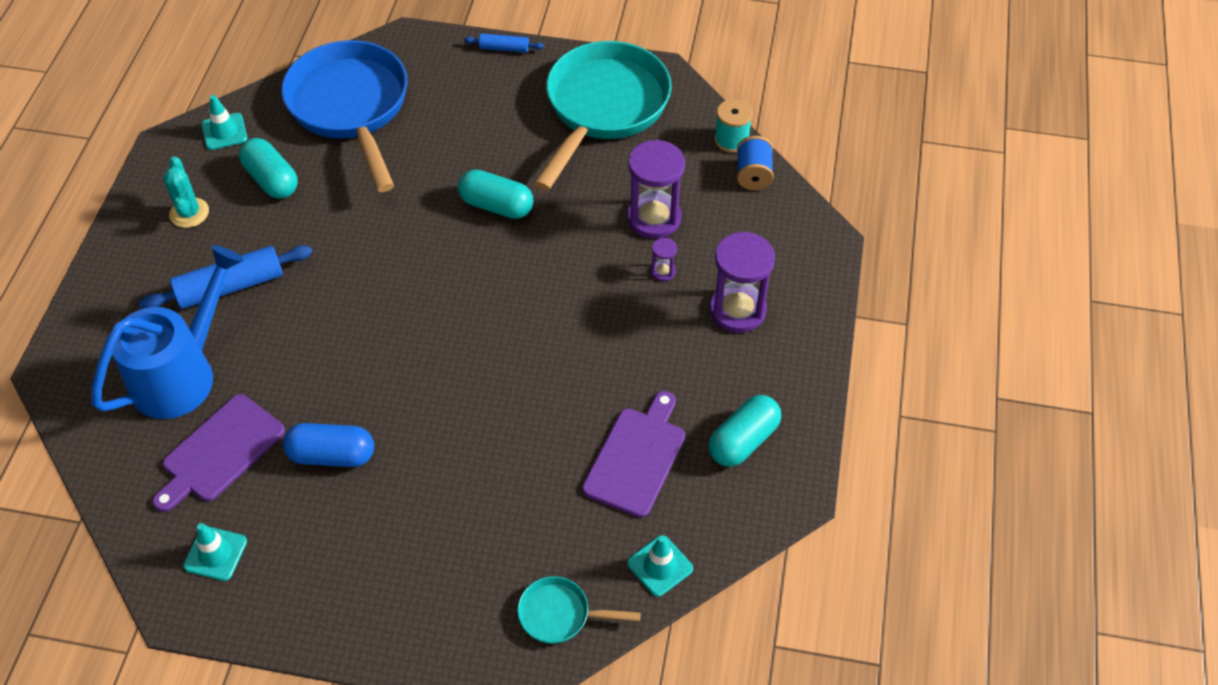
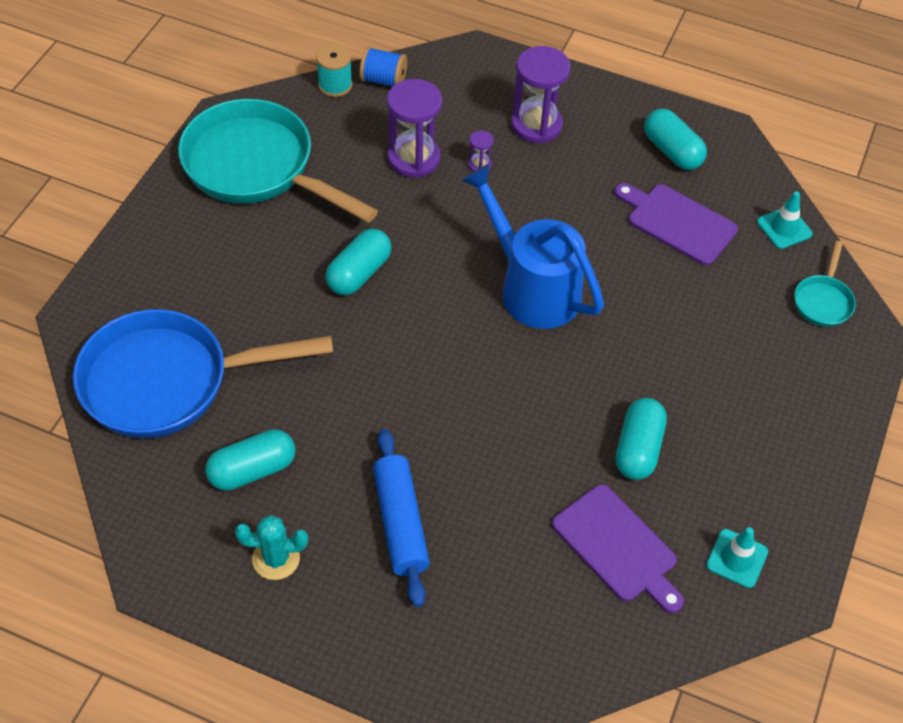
camera: 80 degrees left, 0 degrees up
blue watering can [91,245,244,419] -> blue watering can moved to [461,164,604,329]
turquoise traffic cone [201,95,248,150] -> none
blue capsule [283,423,374,467] -> turquoise capsule [615,398,667,480]
blue rolling pin [464,33,544,53] -> none

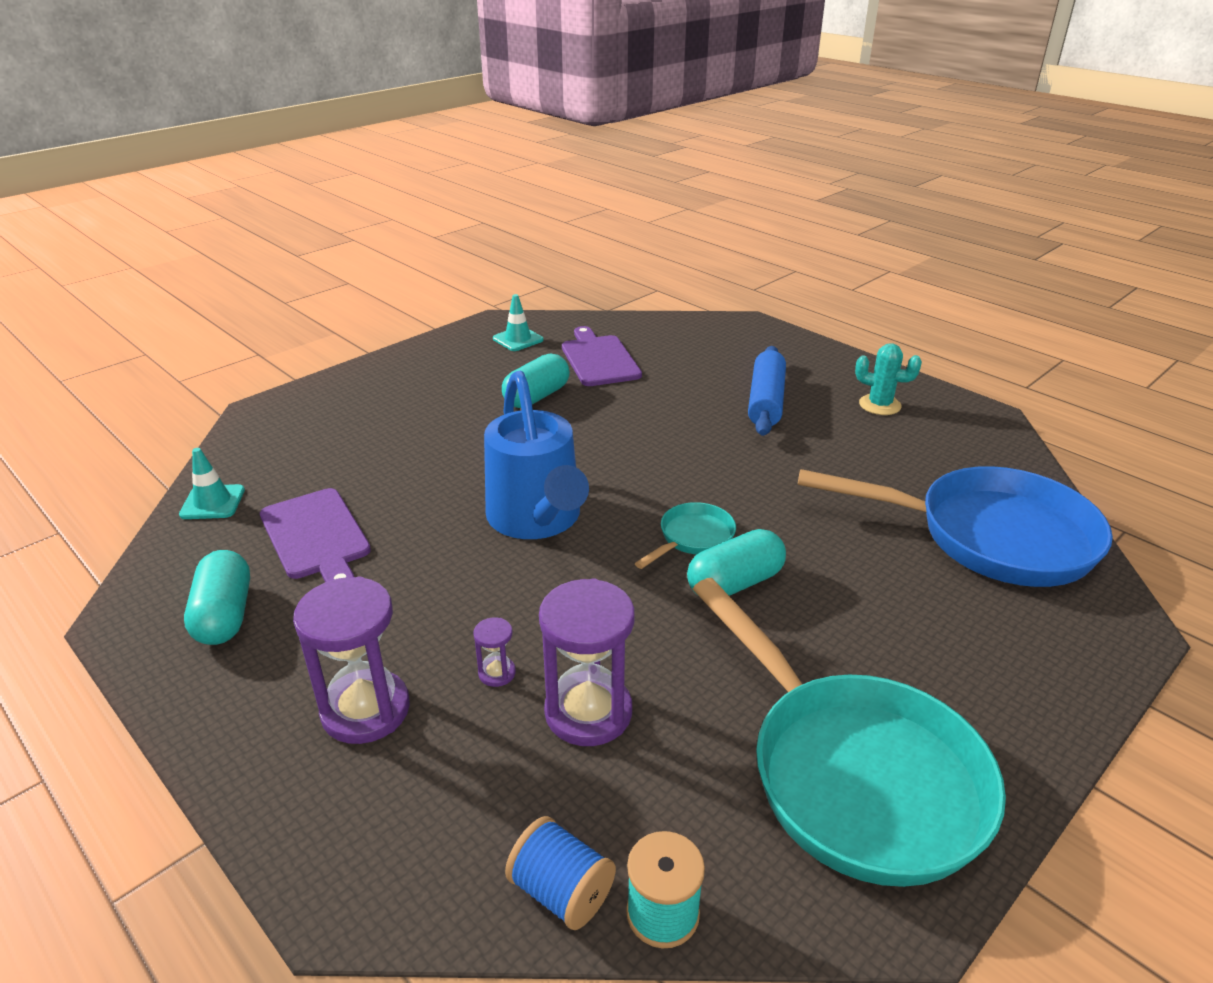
camera: 155 degrees left, 20 degrees down
turquoise capsule [205,429,295,491] -> none
turquoise pan [794,241,856,327] -> turquoise pan moved to [635,502,736,569]

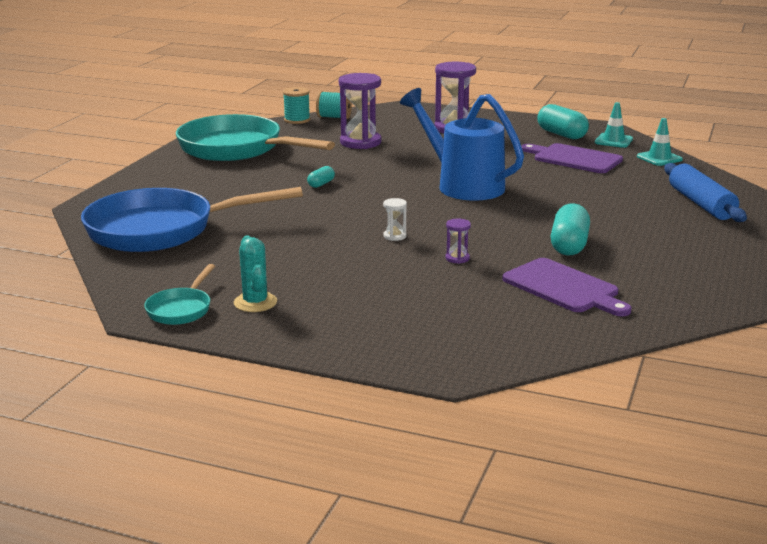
camera: 155 degrees right, 10 degrees down
purple hourglass [473,617,516,687] -> purple hourglass moved to [446,219,471,264]
turquoise traffic cone [493,294,544,351] -> turquoise traffic cone moved to [595,102,633,148]
blue spool [505,816,616,930] -> turquoise spool [316,91,352,119]
turquoise pan [635,502,736,569] -> turquoise pan moved to [144,264,215,325]
turquoise capsule [687,529,786,596] -> turquoise capsule [307,166,335,188], size x0.52
blue rolling pin [748,346,786,436] -> blue rolling pin moved to [664,163,747,222]
turquoise cactus [855,343,922,415] -> turquoise cactus turned 75 degrees clockwise [234,235,277,312]
none -> white hourglass [383,198,407,241]

